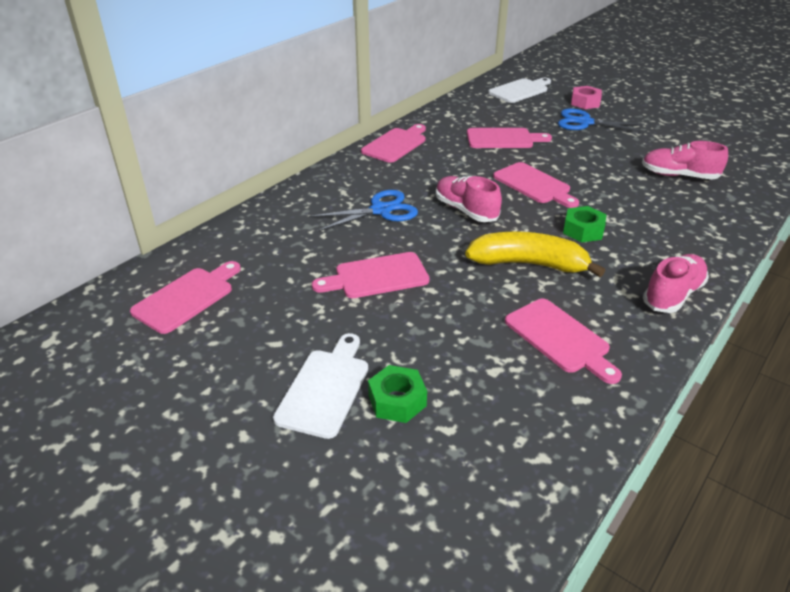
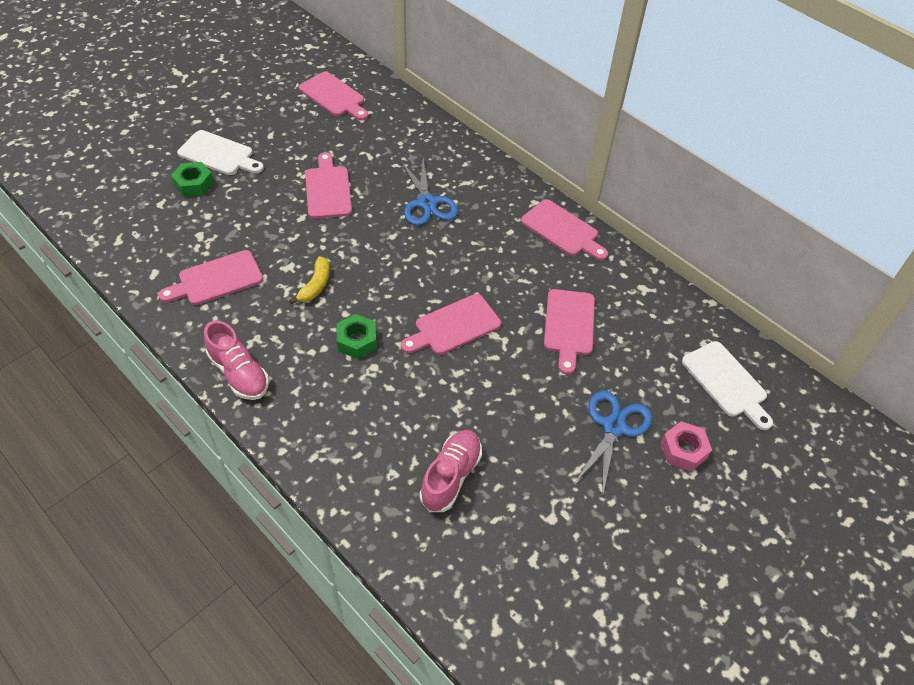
camera: 95 degrees right, 15 degrees up
pink shoe [436,176,502,222] -> none
yellow banana [465,232,605,277] -> yellow banana [289,256,330,304], size x0.55

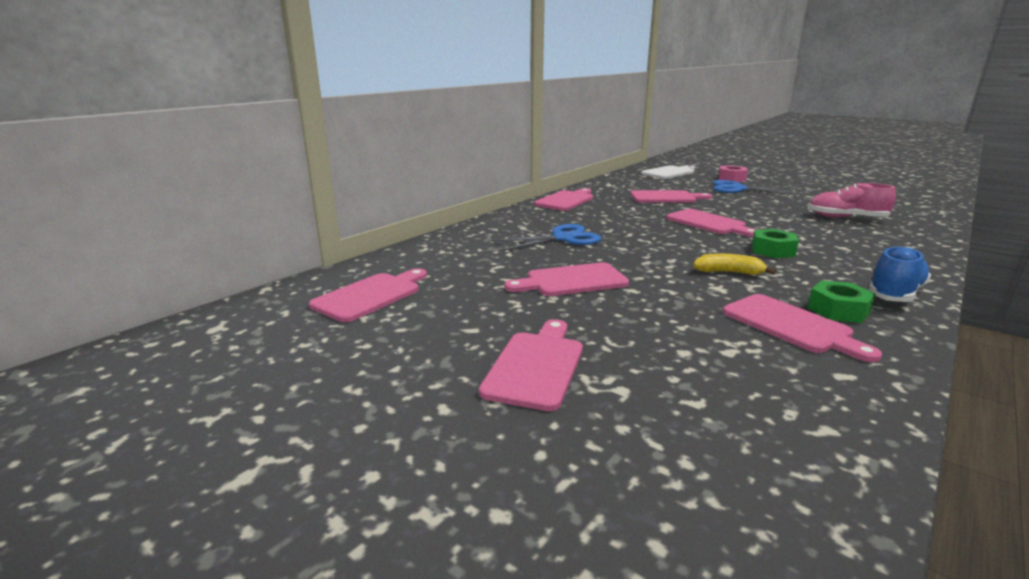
camera: 95 degrees left, 30 degrees down
green nut [171,162,214,197] -> green nut moved to [807,280,876,323]
white cutting board [177,130,264,175] -> pink cutting board [479,319,583,411]
pink shoe [204,321,269,400] -> blue shoe [868,246,931,302]

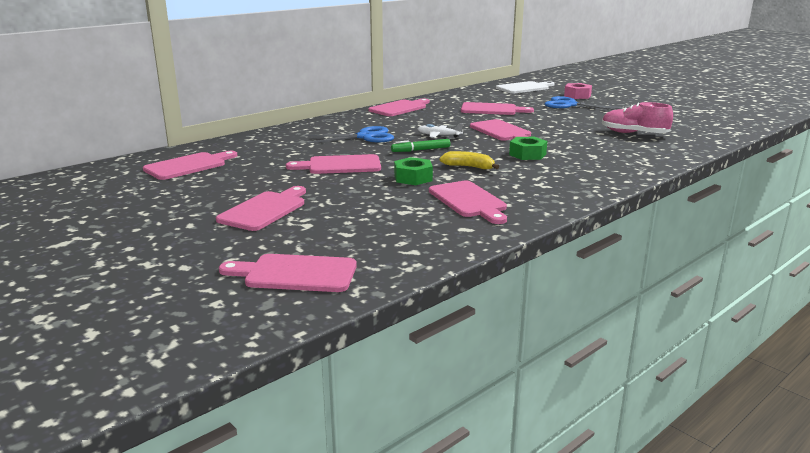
camera: 10 degrees right, 0 degrees up
green nut [807,280,876,323] -> green nut moved to [394,157,433,185]
blue shoe [868,246,931,302] -> none
none -> pink cutting board [219,254,357,292]
none -> green marker [391,139,451,152]
none -> white plane [418,123,463,138]

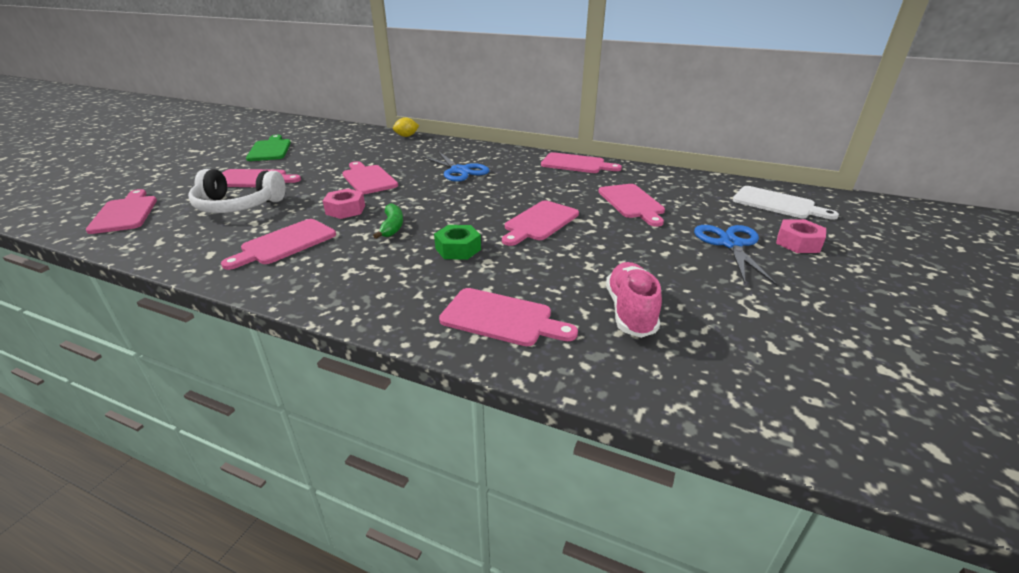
camera: 65 degrees right, 10 degrees up
pink cutting board [143,151,237,180] -> pink cutting board moved to [439,288,578,346]
green marker [391,139,451,152] -> none
green nut [394,157,433,185] -> pink nut [323,189,365,219]
white plane [418,123,463,138] -> none
yellow banana [439,151,499,169] -> green banana [373,204,403,239]
none -> white headphones [188,169,286,213]
none -> green cutting board [246,135,291,161]
none -> yellow lemon [393,117,419,137]

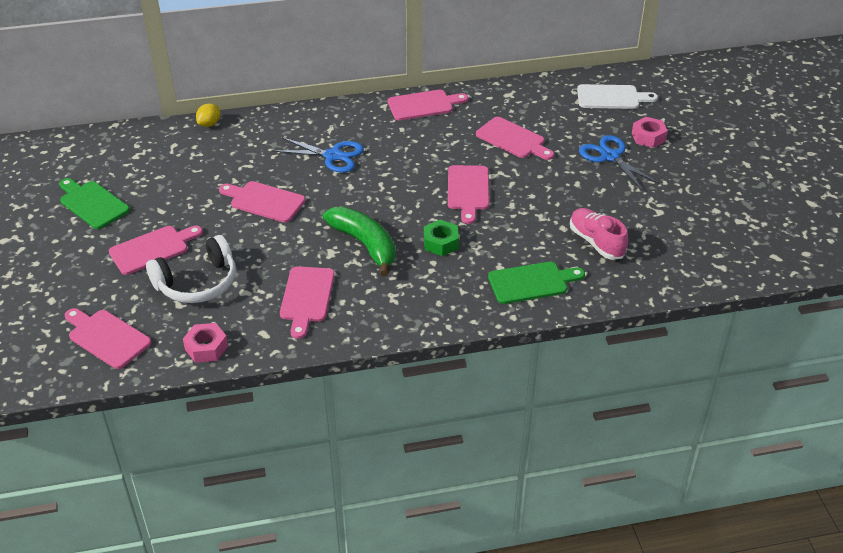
camera: 35 degrees left, 10 degrees up
pink nut [323,189,365,219] -> pink nut moved to [183,323,228,363]
green banana [373,204,403,239] -> green banana [323,207,395,276], size x1.82
pink cutting board [439,288,578,346] -> green cutting board [488,262,585,304]

